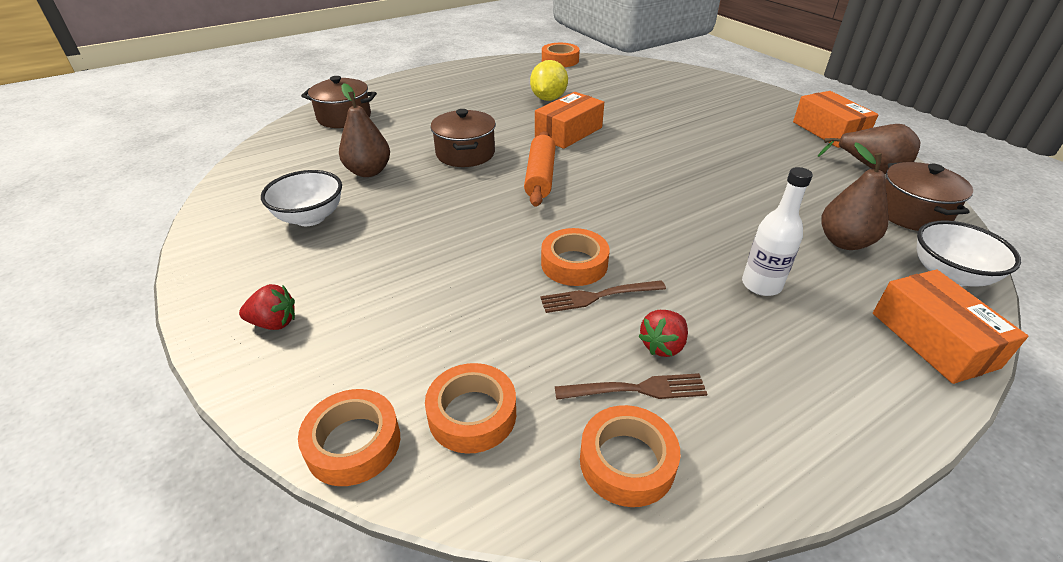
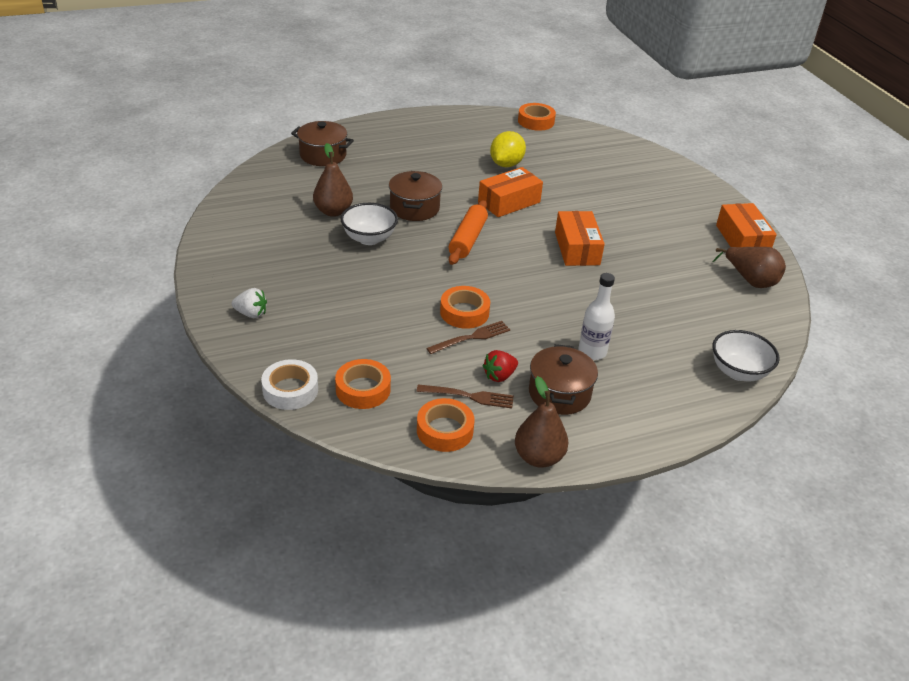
camera: 10 degrees right, 0 degrees up
red strawberry [239,284,295,330] -> white strawberry [232,288,267,318]
white bowl [261,170,342,226] -> white bowl moved to [341,203,398,245]
orange tape [298,389,400,486] -> white tape [261,359,318,410]
brown fork [540,280,666,313] -> brown fork turned 150 degrees clockwise [427,321,510,354]
brown pear [821,142,889,250] -> brown pear moved to [515,376,569,468]
orange box [873,269,1028,384] -> orange box moved to [555,211,605,266]
brown pot [885,162,973,231] -> brown pot moved to [529,344,598,415]

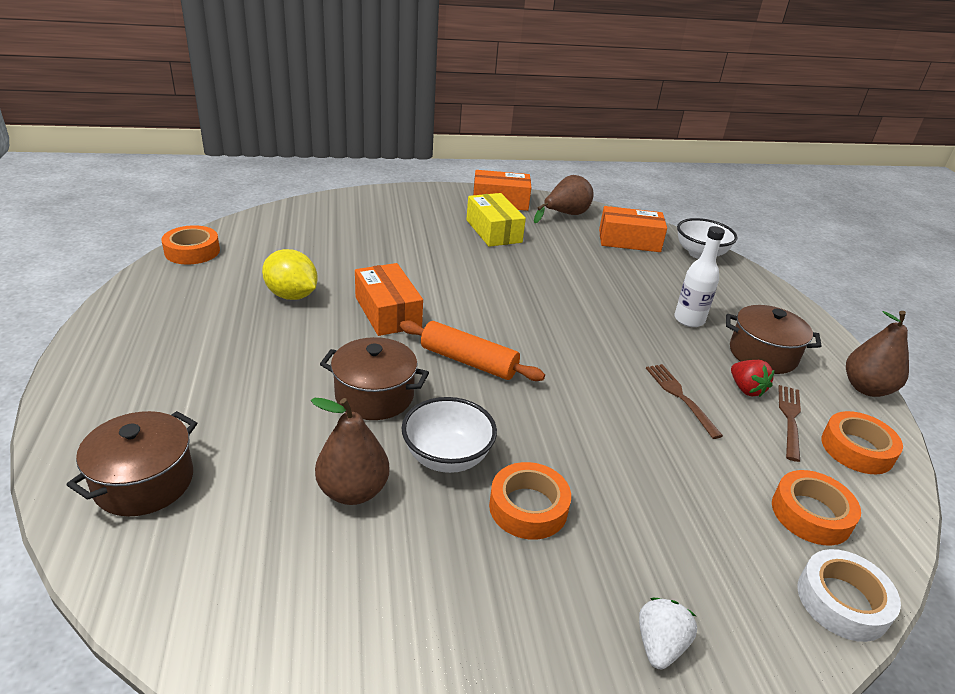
camera: 80 degrees left, 5 degrees down
orange tape [440,286,490,329] -> orange tape moved to [489,462,571,540]
orange box [555,211,605,266] -> orange box moved to [599,206,667,252]
none -> yellow box [466,193,526,247]

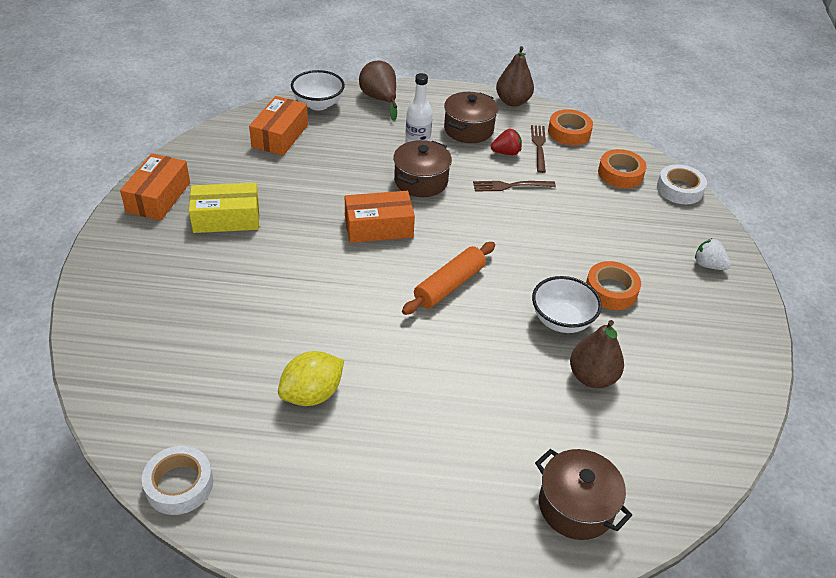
camera: 75 degrees left, 10 degrees up
orange tape [162,225,220,264] -> white tape [142,446,213,515]
brown pot [320,337,429,420] -> brown pot moved to [393,140,452,197]
orange box [355,263,423,336] -> orange box moved to [345,191,415,243]
brown pear [534,175,594,223] -> brown pear moved to [359,61,397,121]
brown fork [778,385,801,462] -> brown fork turned 60 degrees clockwise [531,125,546,173]

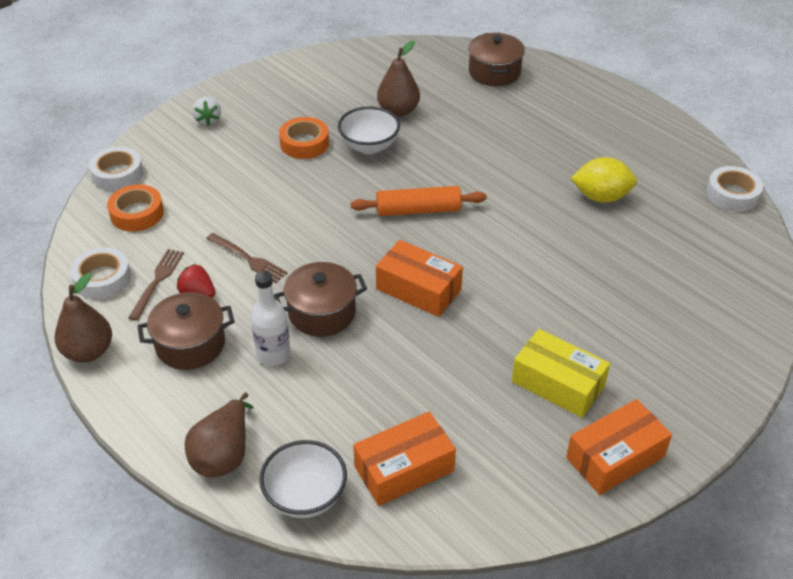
camera: 135 degrees left, 0 degrees up
brown fork [531,125,546,173] -> brown fork turned 150 degrees clockwise [128,249,184,321]
orange tape [548,109,593,145] -> white tape [70,247,131,299]

